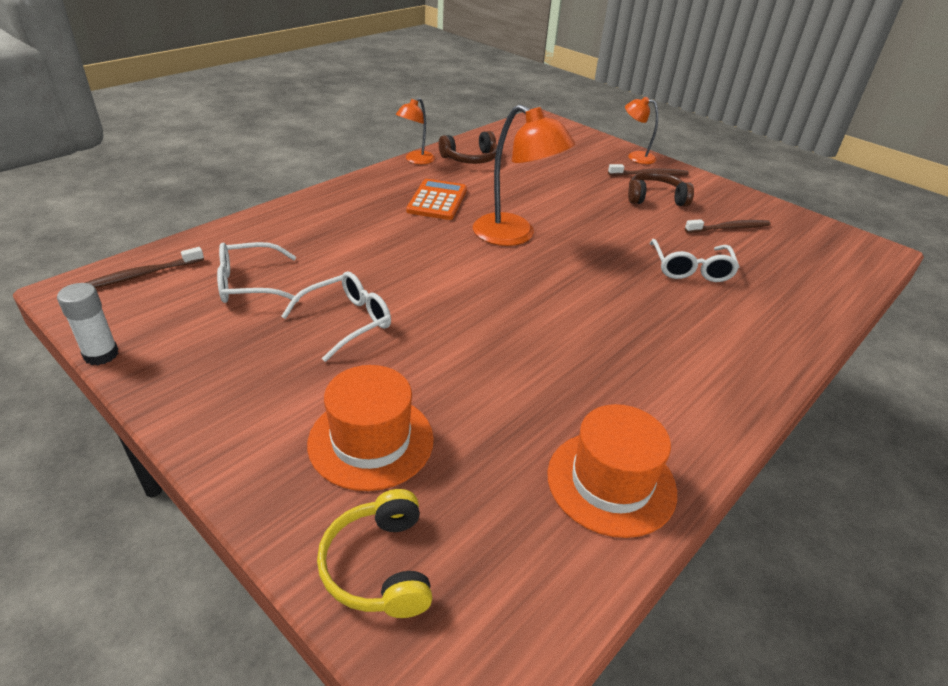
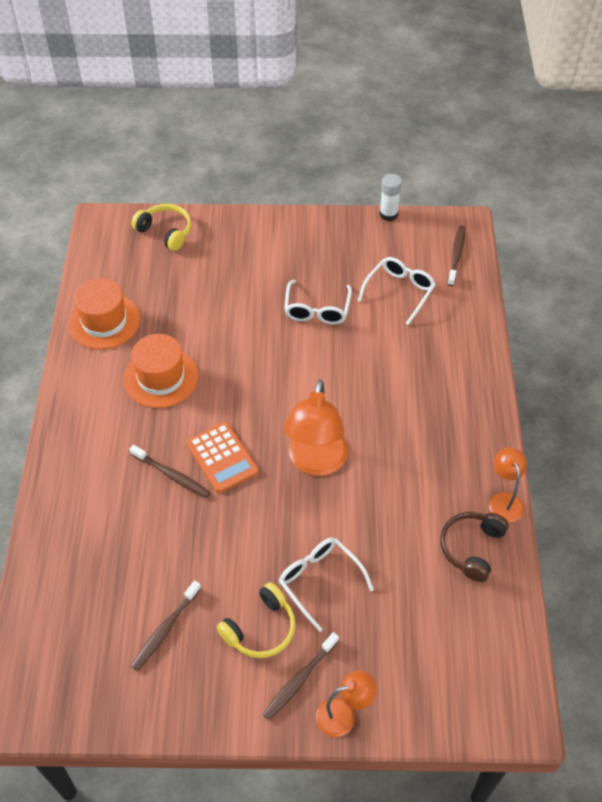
camera: 140 degrees right, 15 degrees up
orange hat [307,365,434,491] -> orange hat moved to [123,334,199,408]
orange calculator [406,179,467,220] -> orange calculator moved to [186,422,259,493]
orange lamp [473,104,575,246] -> orange lamp turned 75 degrees counterclockwise [284,380,348,476]
brown headphones [628,172,694,207] -> yellow headphones [217,582,295,658]
white glasses [650,239,739,282] -> white glasses moved to [279,538,374,632]
none -> brown toothbrush [129,445,211,498]

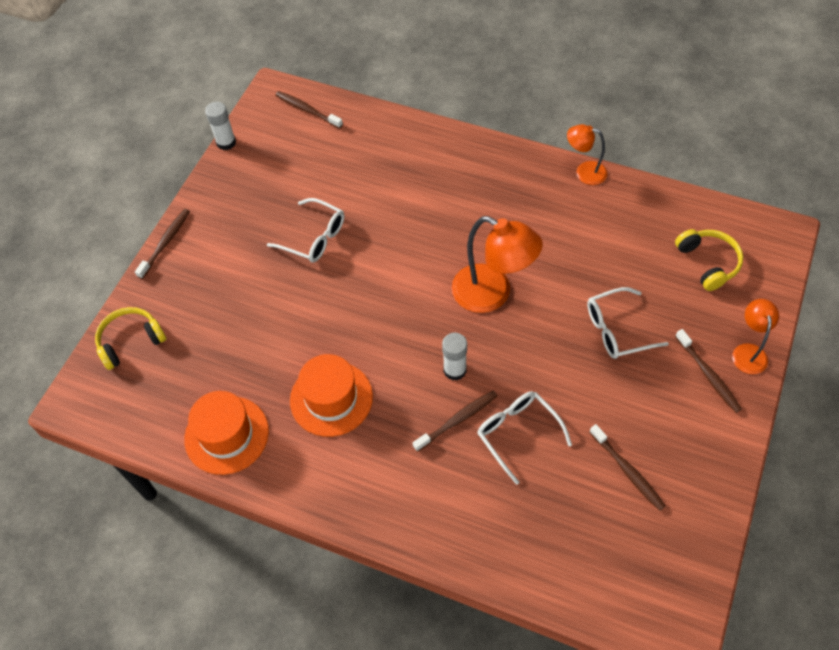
camera: 65 degrees left, 5 degrees up
orange calculator [186,422,259,493] -> white glue stick [442,333,467,380]
yellow headphones [217,582,295,658] -> yellow headphones moved to [675,229,743,291]
white glasses [358,257,436,325] -> white glasses moved to [477,391,572,485]
brown headphones [440,512,509,582] -> none
none -> brown toothbrush [135,209,190,279]

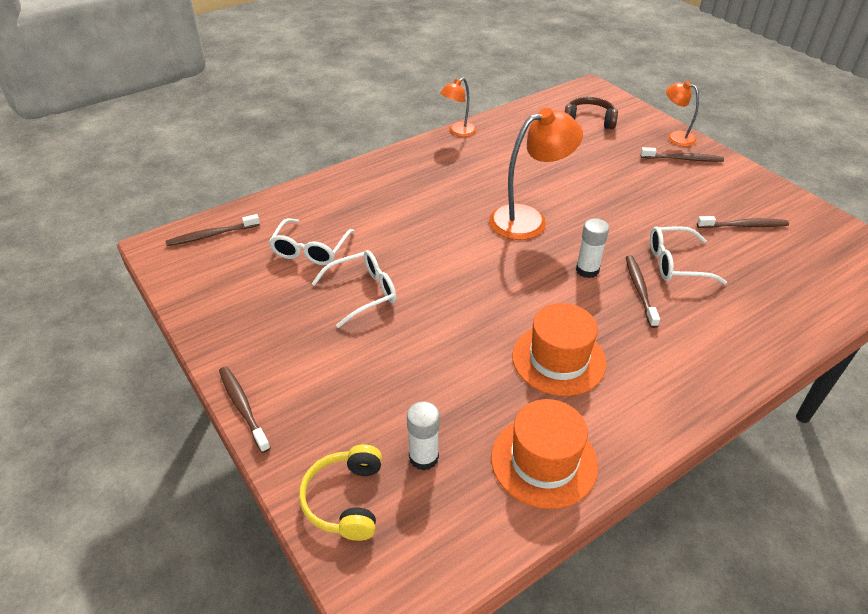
camera: 60 degrees left, 15 degrees down
white glue stick [205,102,236,150] -> white glue stick moved to [407,401,440,471]
white glasses [587,287,669,359] -> white glasses moved to [269,218,355,265]
yellow headphones [675,229,743,291] -> brown headphones [565,97,618,130]

